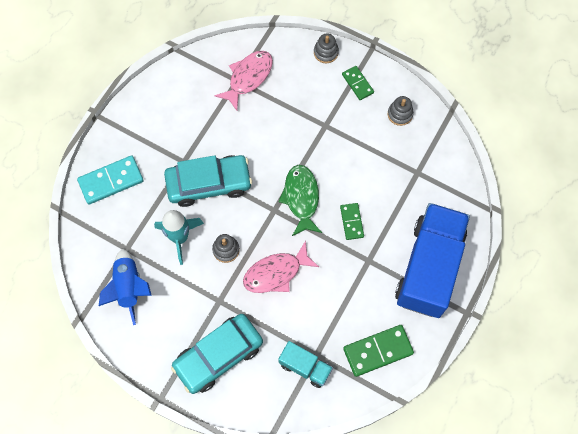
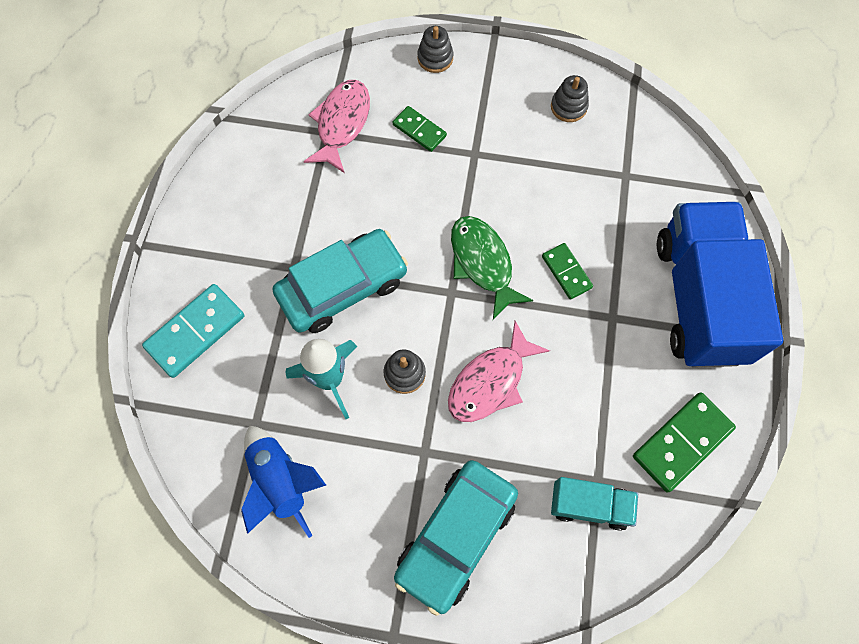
camera: 20 degrees left, 0 degrees up
green domino [342,66,374,100] -> green domino moved to [393,106,447,152]

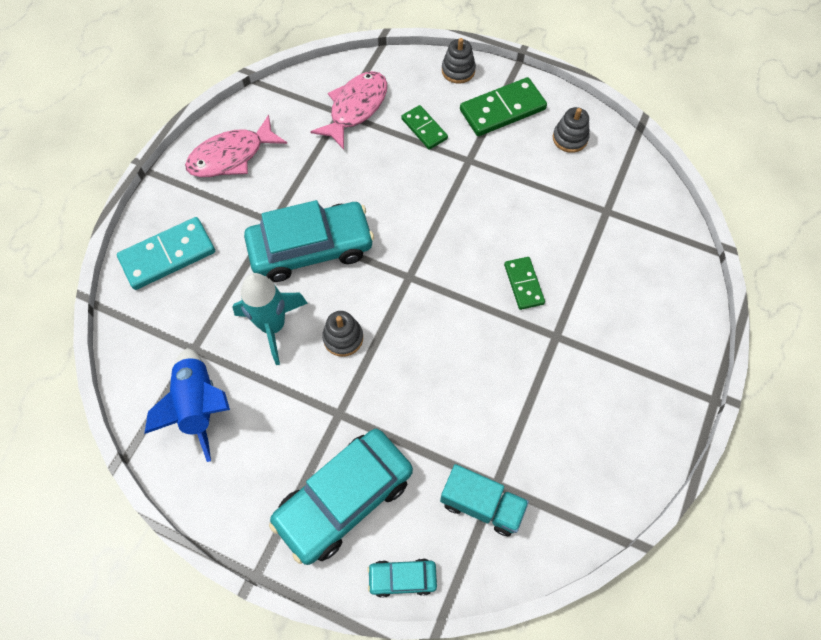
camera: 15 degrees right, 5 degrees down
pink fish [448,321,550,422] -> pink fish moved to [185,115,287,177]
green fish [451,216,533,320] -> none
green domino [633,392,736,492] -> green domino moved to [460,77,547,136]
blue truck [657,202,783,368] -> none
none -> turquoise car [367,558,437,598]

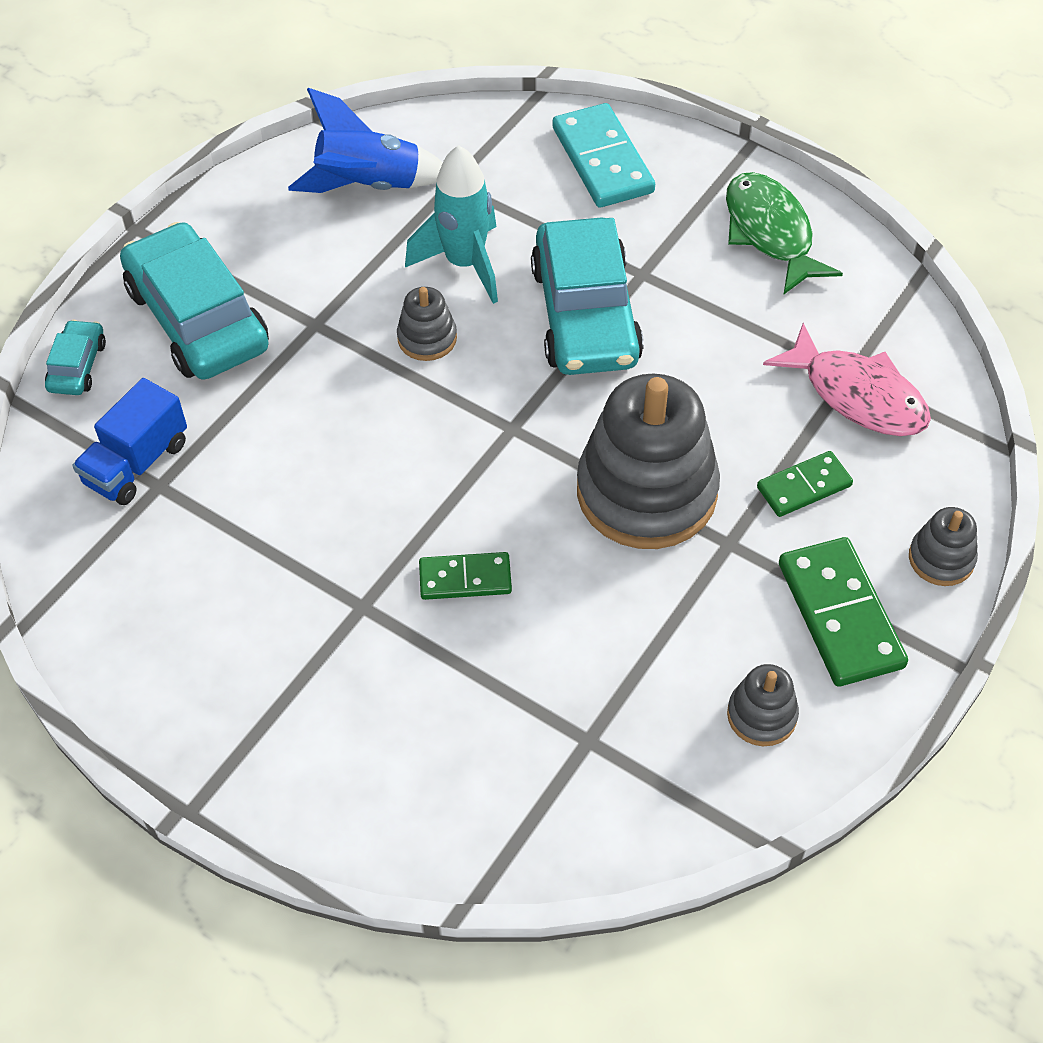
camera: 100 degrees right, 10 degrees down
pink fish [185,115,287,177] -> green fish [726,172,843,295]
turquoise truck [440,464,529,536] -> blue truck [72,378,187,505]
none -> grey stacking toy [577,374,720,549]

